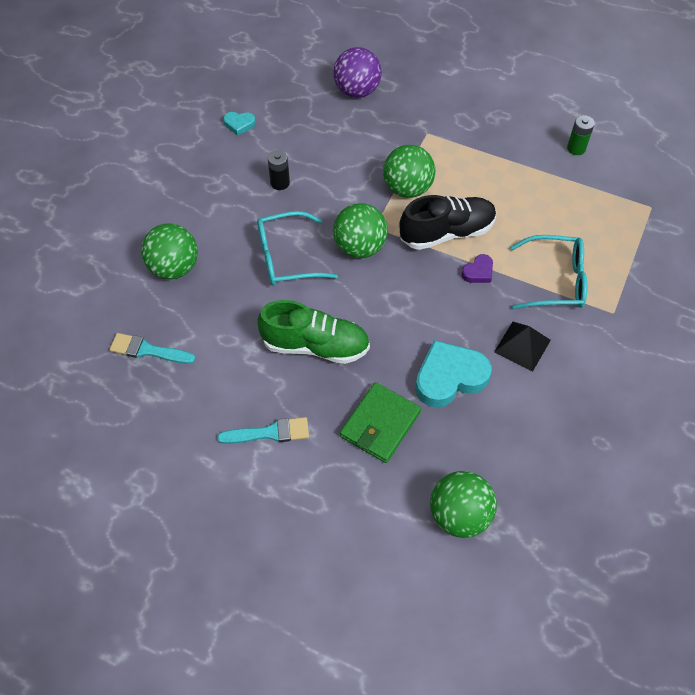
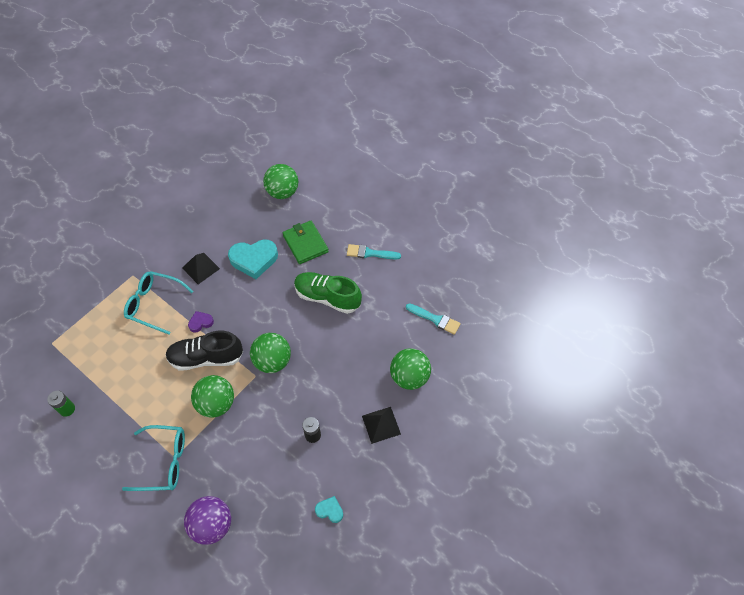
camera: 165 degrees left, 0 degrees up
turquoise glasses [257,211,338,286] -> turquoise glasses moved to [122,425,185,491]
green wallet [340,382,421,463] -> green wallet turned 75 degrees counterclockwise [282,221,329,264]
none -> black pyramid [362,407,401,444]

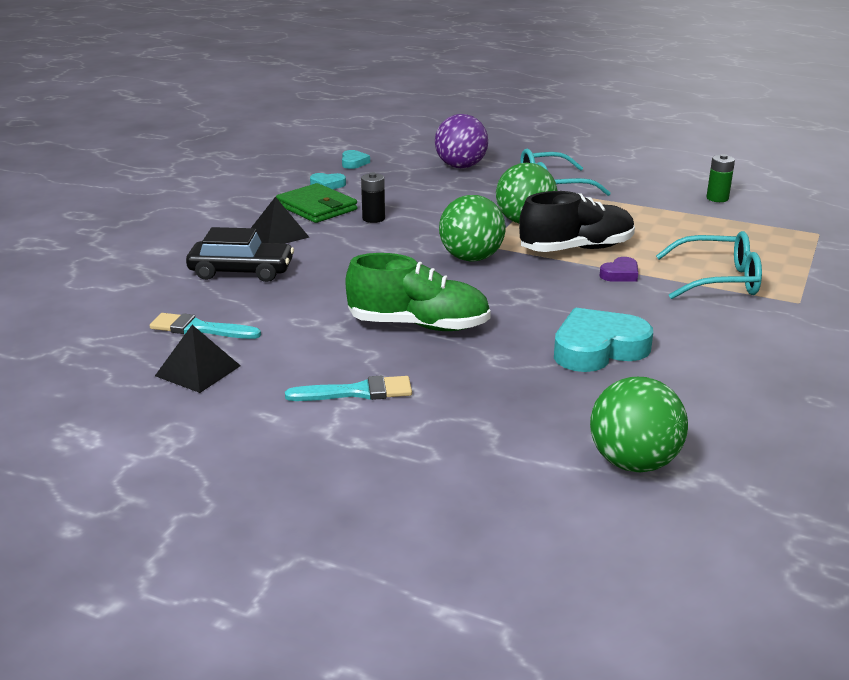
camera: 165 degrees right, 30 degrees down
black pyramid [182,253,220,284] -> black pyramid moved to [155,325,241,393]
green wallet [282,221,329,264] -> green wallet moved to [276,183,357,223]
green ball [390,348,431,390] -> black car [186,227,294,282]
none -> turquoise heart [342,150,370,169]

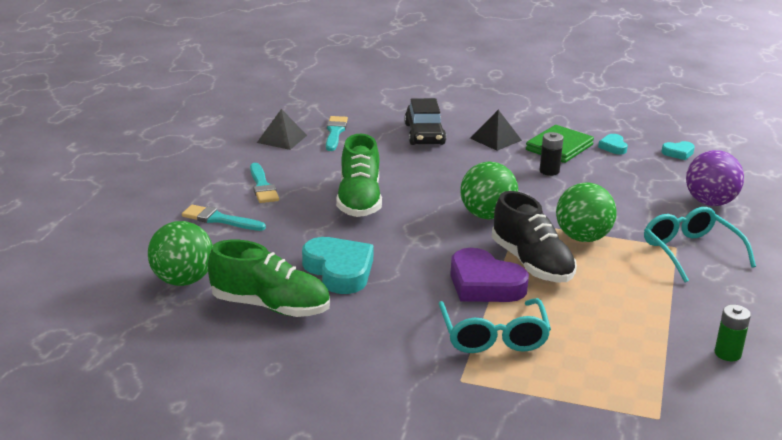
camera: 80 degrees right, 0 degrees up
purple heart [600,257,638,282] -> purple heart [450,248,529,302], size x2.05
none -> turquoise brush [182,205,266,231]
none -> green shoe [208,240,330,317]

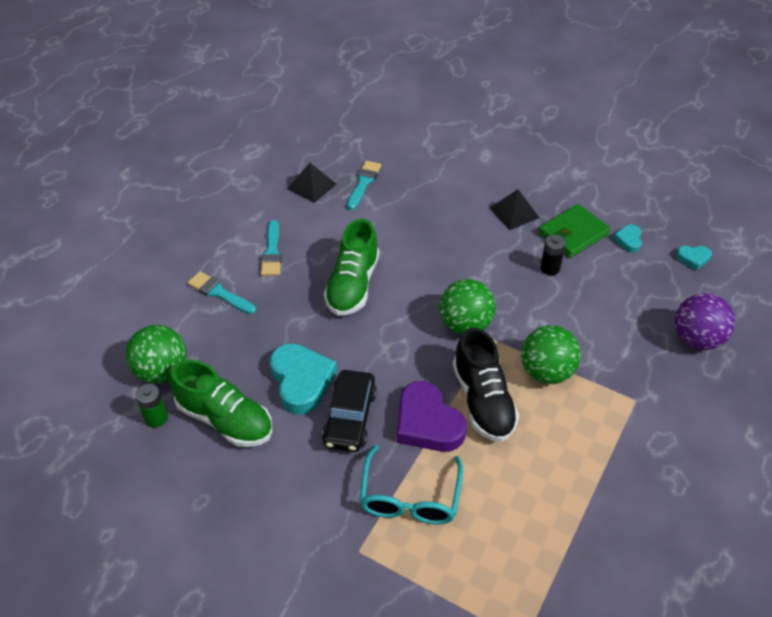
camera: 15 degrees right, 20 degrees up
black car [405,98,446,145] -> black car moved to [322,370,377,452]
turquoise glasses [644,207,756,283] -> none
green battery [715,305,751,361] -> green battery moved to [135,384,168,428]

